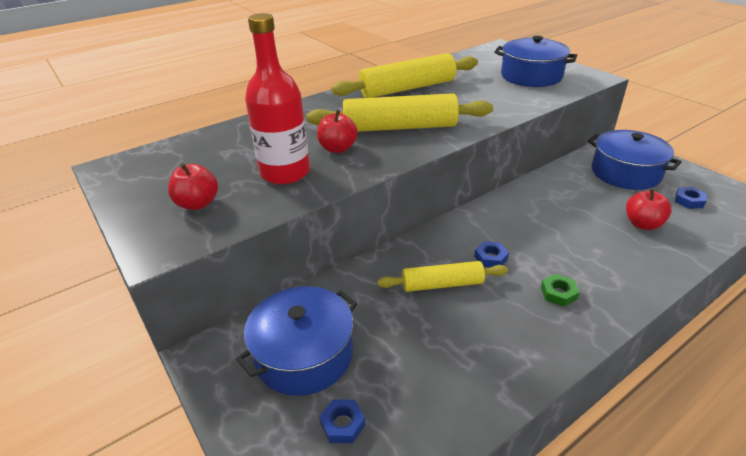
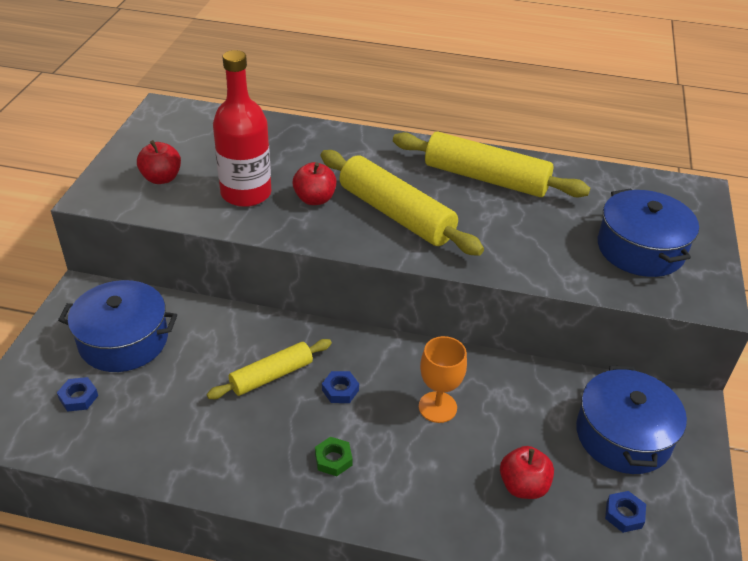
camera: 45 degrees right, 5 degrees up
yellow rolling pin [378,261,508,292] -> yellow rolling pin turned 75 degrees counterclockwise [207,339,332,399]
none -> orange goblet [419,336,467,423]

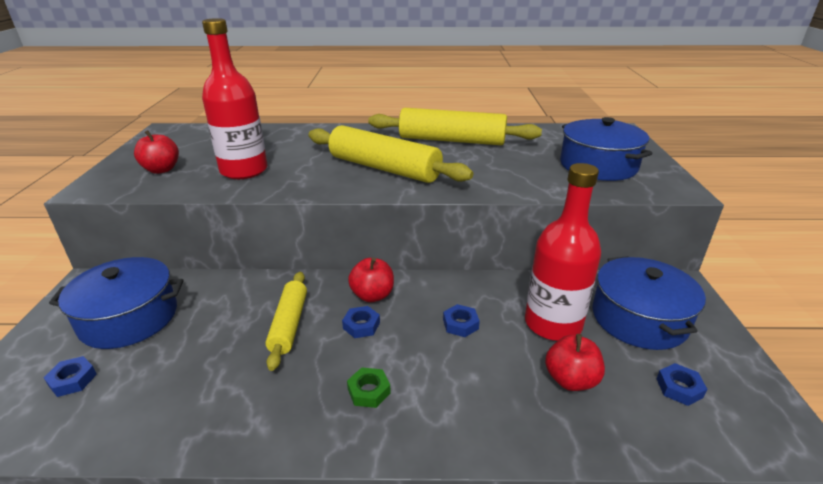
camera: 10 degrees left, 10 degrees down
yellow rolling pin [207,339,332,399] -> yellow rolling pin turned 45 degrees counterclockwise [265,272,307,371]
red apple [292,162,336,205] -> red apple moved to [348,257,394,302]
orange goblet [419,336,467,423] -> blue nut [443,304,480,337]
none -> red bottle [525,163,601,341]

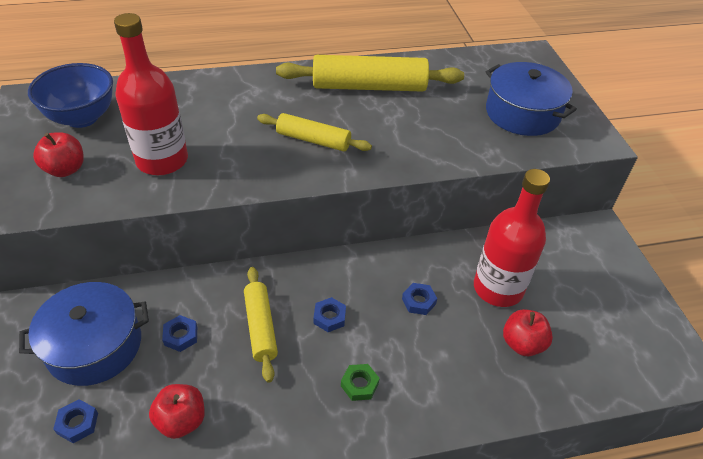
camera: 15 degrees left, 15 degrees up
yellow rolling pin [308,125,473,183] -> yellow rolling pin [257,113,372,151], size x0.59
red apple [348,257,394,302] -> red apple moved to [149,384,205,439]
blue pot [592,256,706,350] -> none
blue nut [656,363,707,406] -> blue nut moved to [162,315,197,352]
none -> blue bowl [28,63,113,128]

